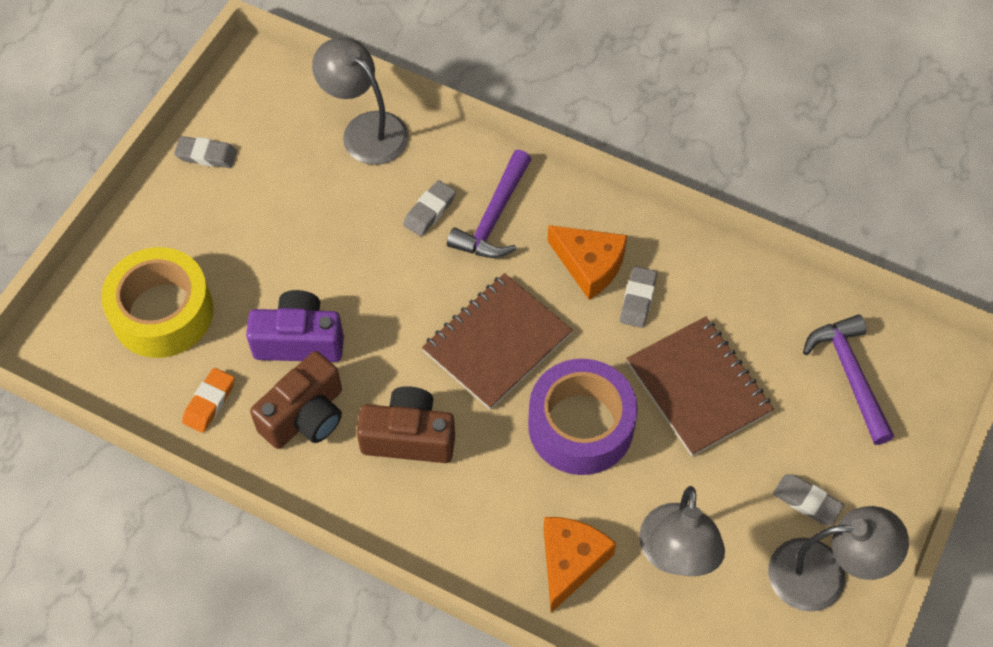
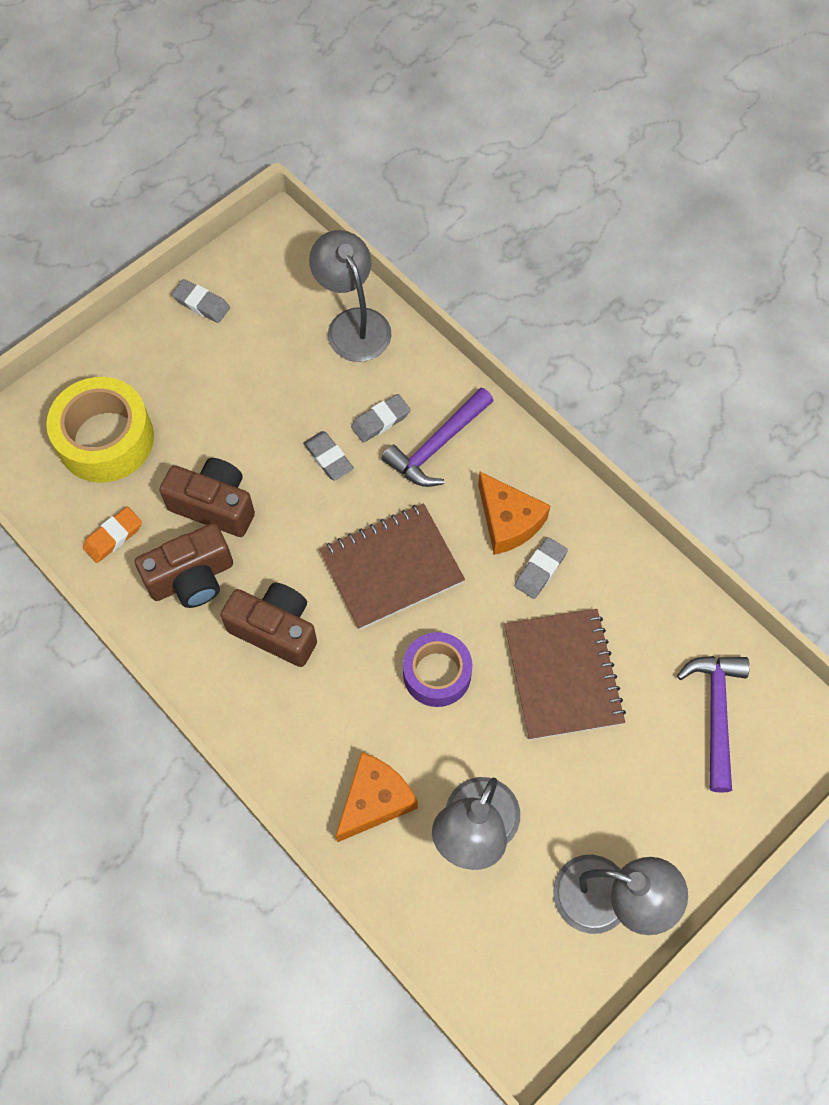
camera: 20 degrees right, 5 degrees up
purple camera [246,290,344,362] -> brown camera [159,458,255,537]
purple tape [528,359,638,475] -> purple tape [403,632,473,707], size x0.65
grey eraser [773,474,844,525] -> grey eraser moved to [303,431,354,480]

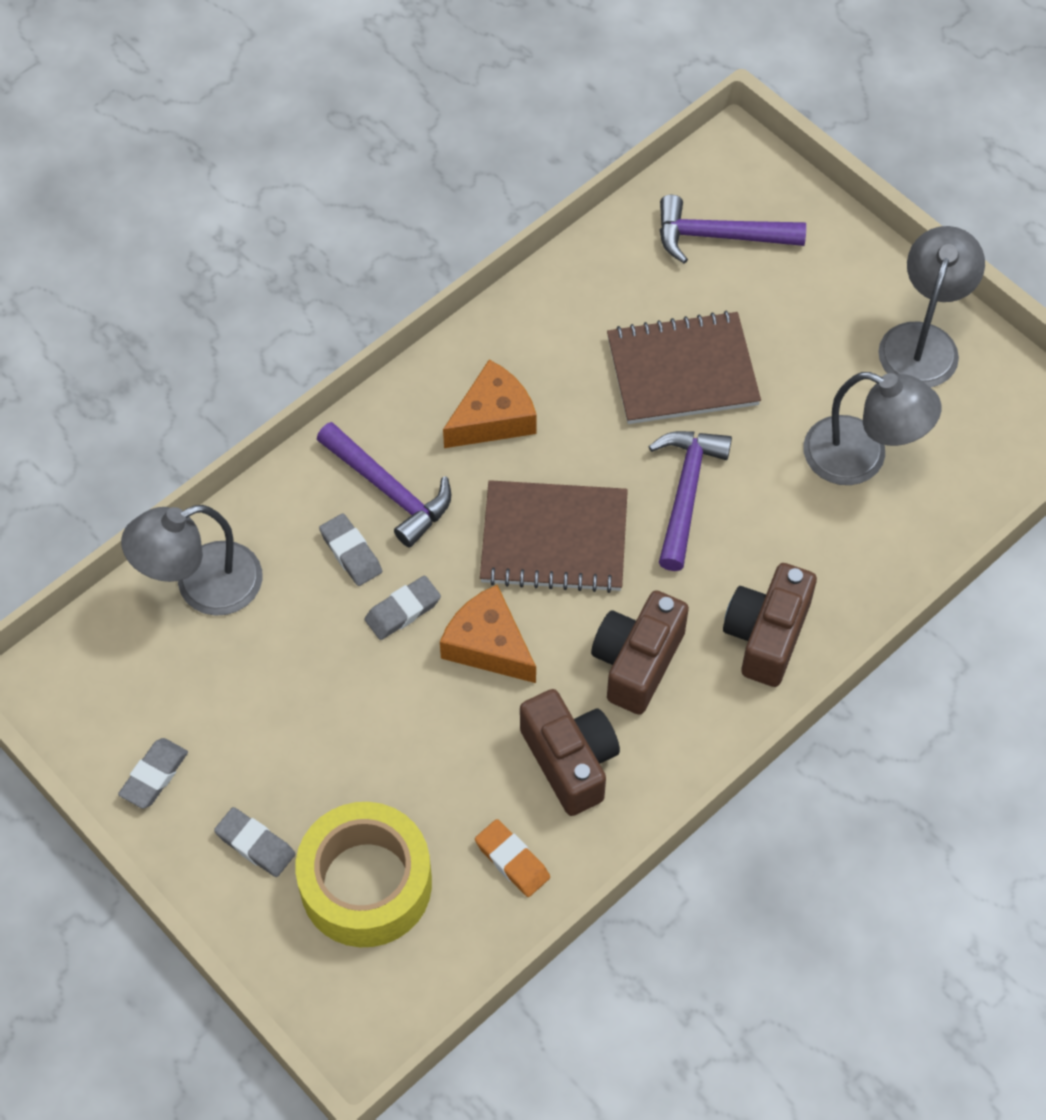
camera: 90 degrees left, 5 degrees down
brown camera [159,458,255,537] -> brown camera moved to [723,563,817,687]
brown notebook [320,504,465,630] -> brown notebook turned 60 degrees counterclockwise [480,480,628,593]
orange cheese [336,752,418,842] -> orange cheese moved to [440,585,536,683]
purple tape [403,632,473,707] -> purple hammer [648,431,732,571]
grey eraser [514,537,568,599] -> grey eraser moved to [214,807,295,877]

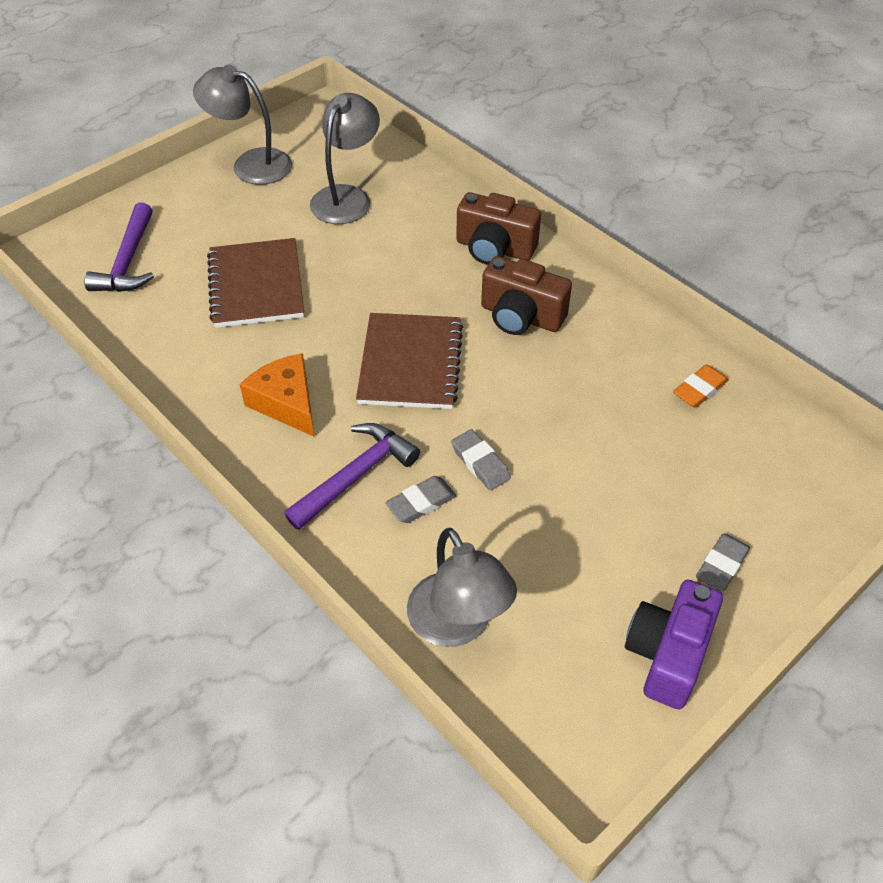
camera: 90 degrees left, 10 degrees down
grey eraser [118,738,188,809] -> purple camera [625,580,723,710]
yellow tape [295,802,432,947] -> none
orange cheese [440,585,536,683] -> none
brown camera [520,689,620,816] -> none
purple hammer [648,431,732,571] -> none

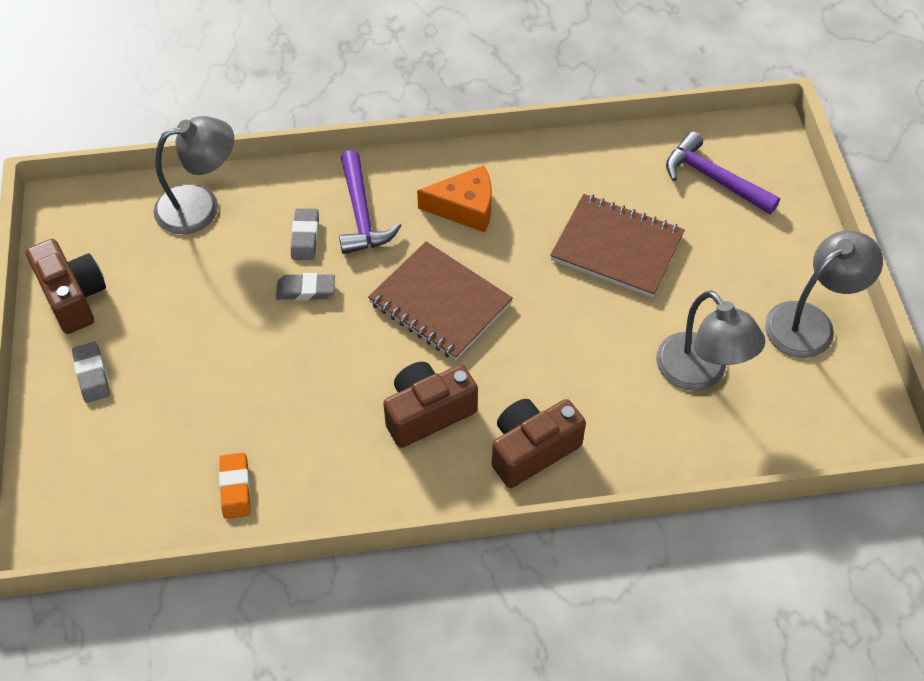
camera: 125 degrees right, 5 degrees up
grey lamp [407,528,517,647] -> grey lamp turned 150 degrees clockwise [154,116,234,234]
purple camera [625,580,723,710] -> brown camera [26,239,106,334]

